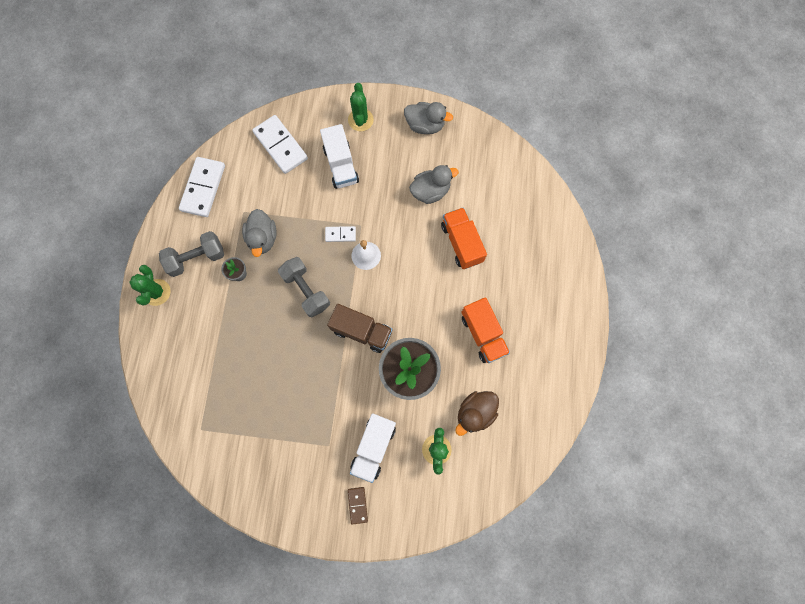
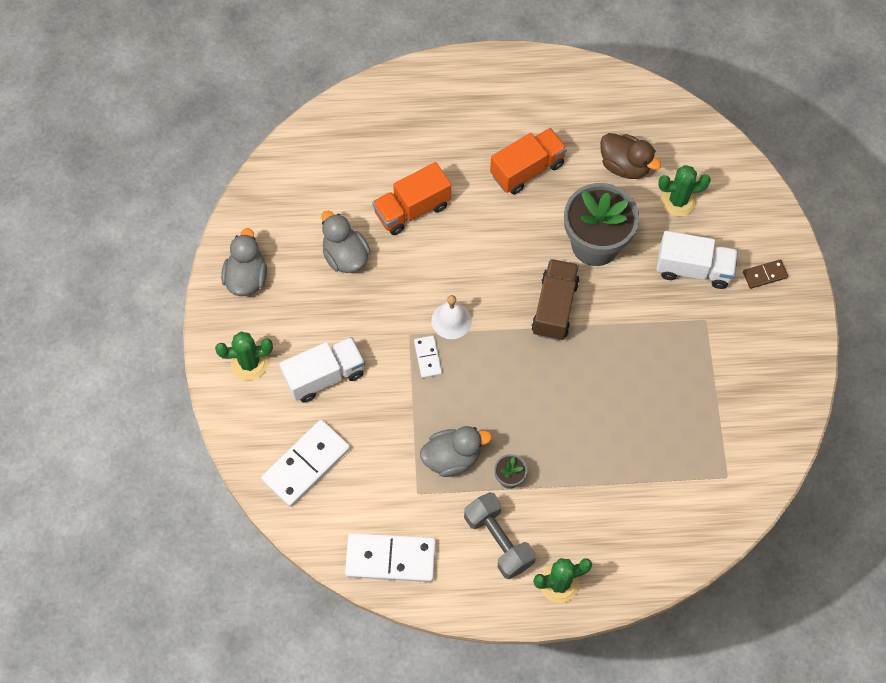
camera: 100 degrees left, 10 degrees down
grey dumbbell [278,257,330,317] -> none

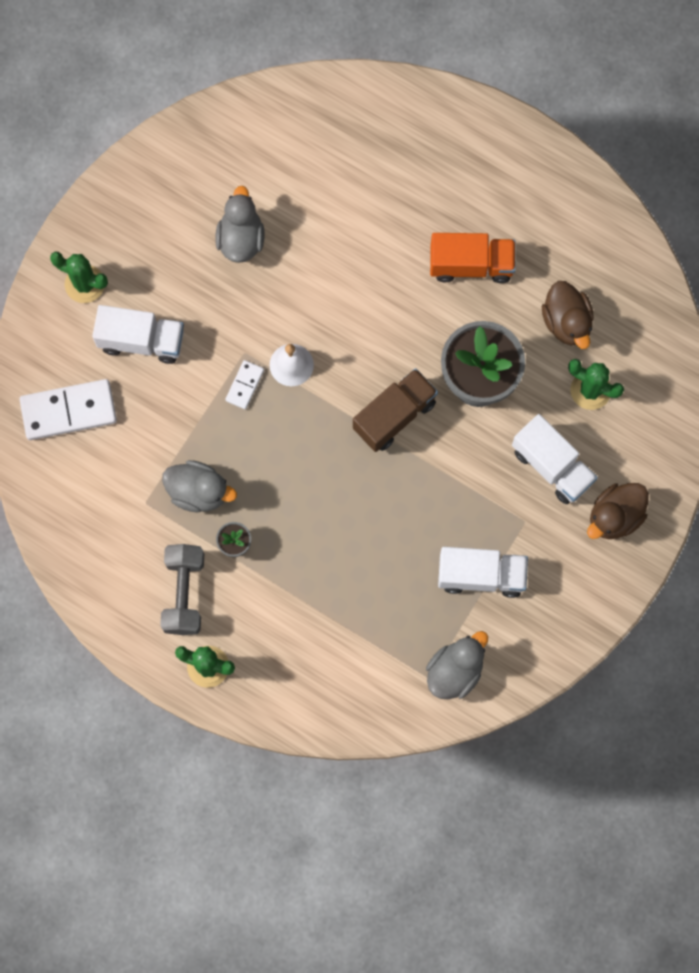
camera: 35 degrees right, 10 degrees up
grey duck [221,228,267,296] -> grey duck moved to [426,631,488,699]
white domino [345,533,436,582] -> none
orange truck [372,162,451,235] -> none
brown domino [743,259,788,289] -> brown duck [587,483,649,539]
none -> white truck [438,547,528,598]

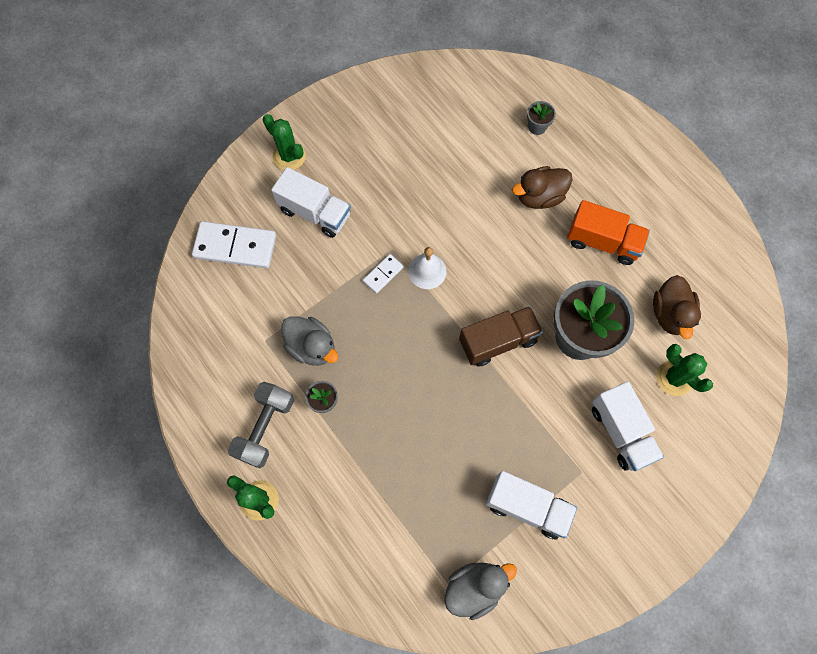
camera: 20 degrees right, 5 degrees down
grey duck [215,186,264,263] -> none
brown duck [587,483,649,539] -> brown duck moved to [512,166,572,209]
none -> grey flower pot [527,101,556,135]

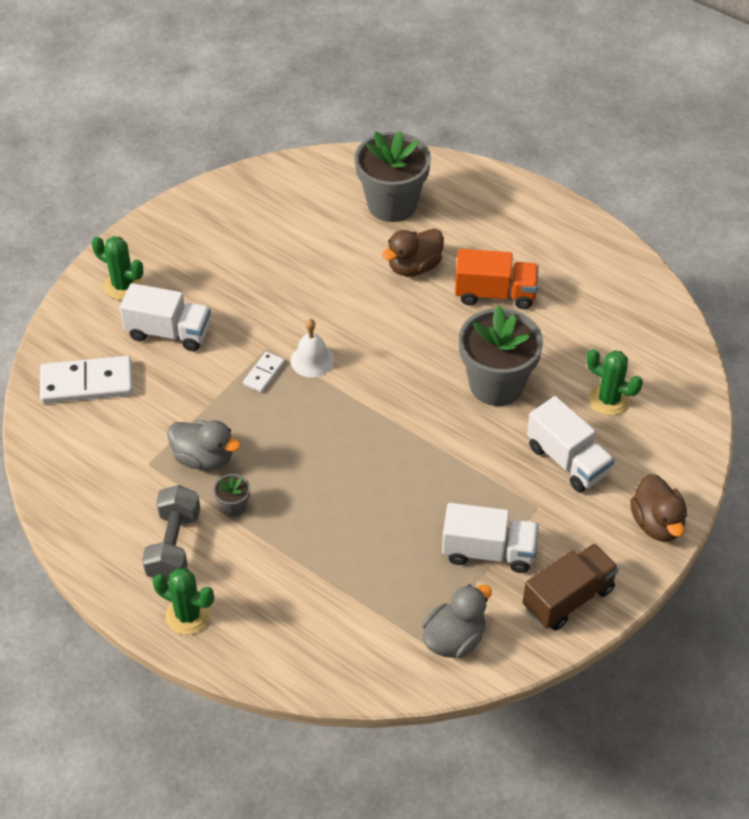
camera: 15 degrees left, 20 degrees down
brown truck [459,306,543,367] -> brown truck moved to [523,543,619,631]
grey flower pot [527,101,556,135] -> grey flower pot [354,131,431,222], size x2.39
brown duck [653,275,701,339] -> brown duck moved to [630,474,687,542]

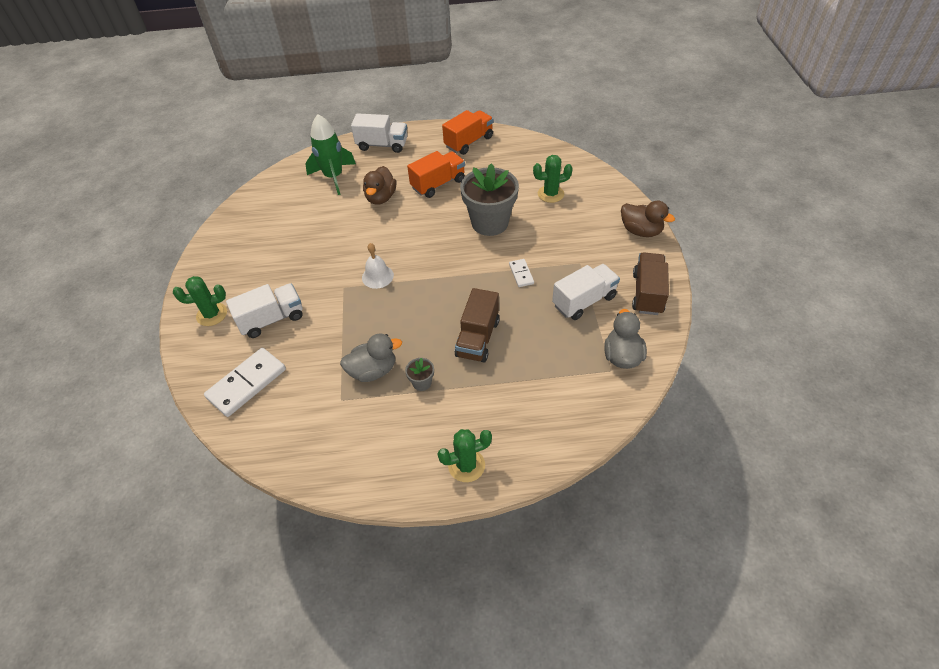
camera: 40 degrees left, 0 degrees up
grey dumbbell [142,485,200,582] -> none
white domino [243,352,285,393] -> white domino moved to [509,259,534,287]
grey flower pot [354,131,431,222] -> green rocket [305,114,356,195]
white truck [527,396,614,492] -> white truck moved to [351,113,407,153]
none -> orange truck [442,110,493,155]
none -> brown truck [455,288,500,362]

